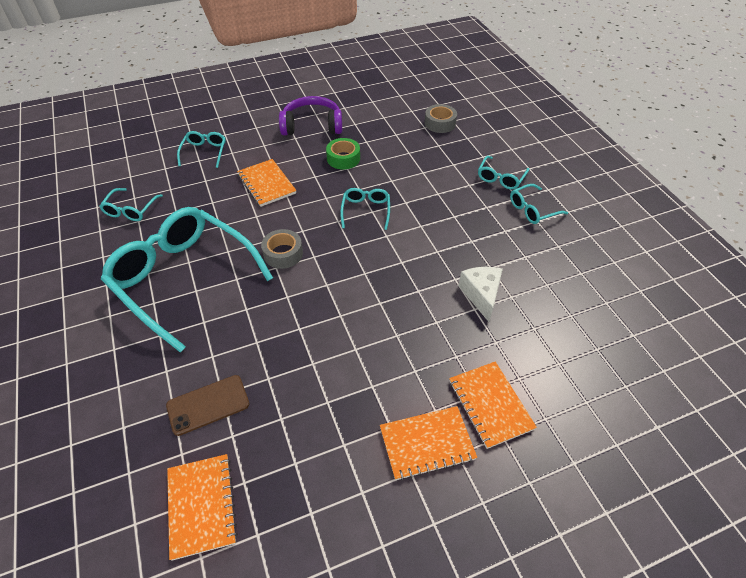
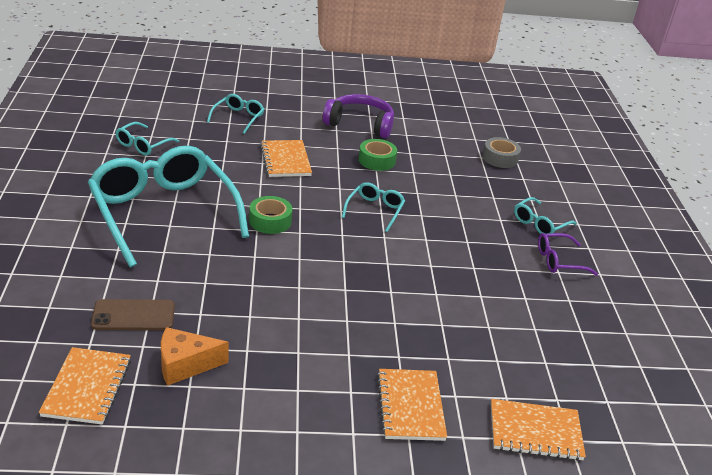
camera: 15 degrees right, 15 degrees down
grey tape [261,229,303,269] -> green tape [249,196,292,234]
orange notebook [380,406,477,481] -> orange notebook moved to [491,399,586,461]
white cheese [458,267,503,322] -> none
turquoise glasses [510,184,568,224] -> purple glasses [538,233,598,276]
none -> orange cheese [161,327,229,386]

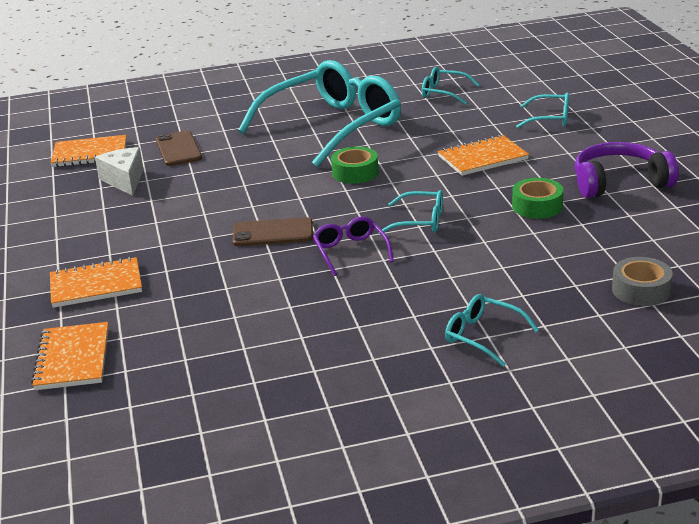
camera: 85 degrees right, 5 degrees down
orange cheese [161,327,229,386] -> white cheese [95,147,144,196]
purple headphones [323,94,394,138] -> purple headphones turned 105 degrees counterclockwise [575,142,678,198]
purple glasses [538,233,598,276] -> purple glasses moved to [313,217,394,276]
none -> brown phone [232,217,313,246]

